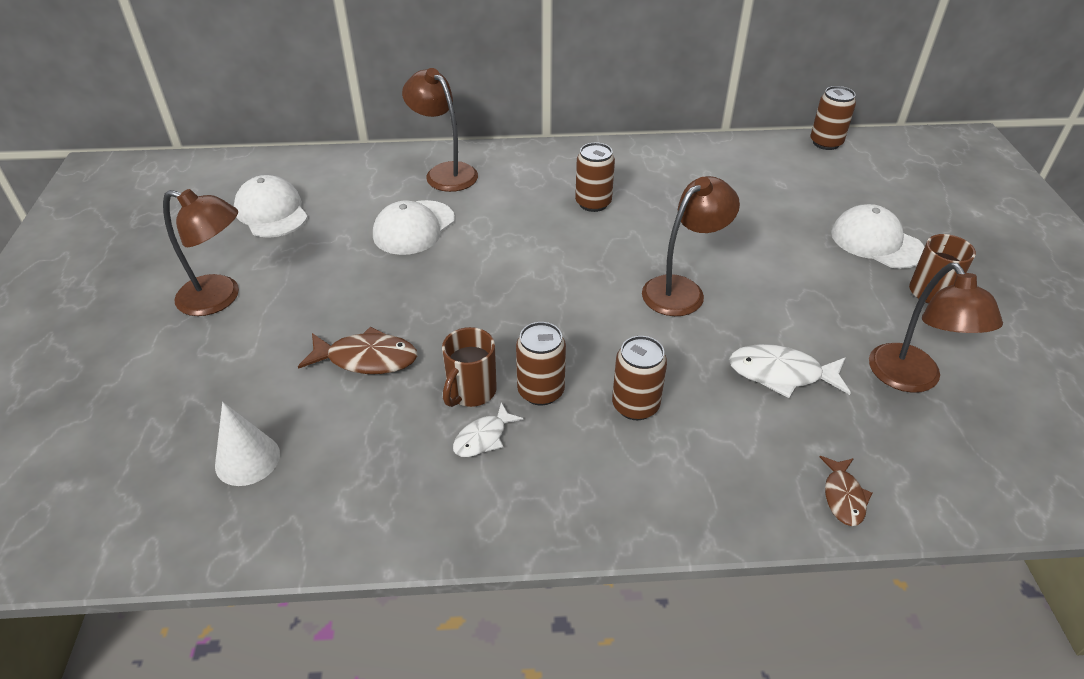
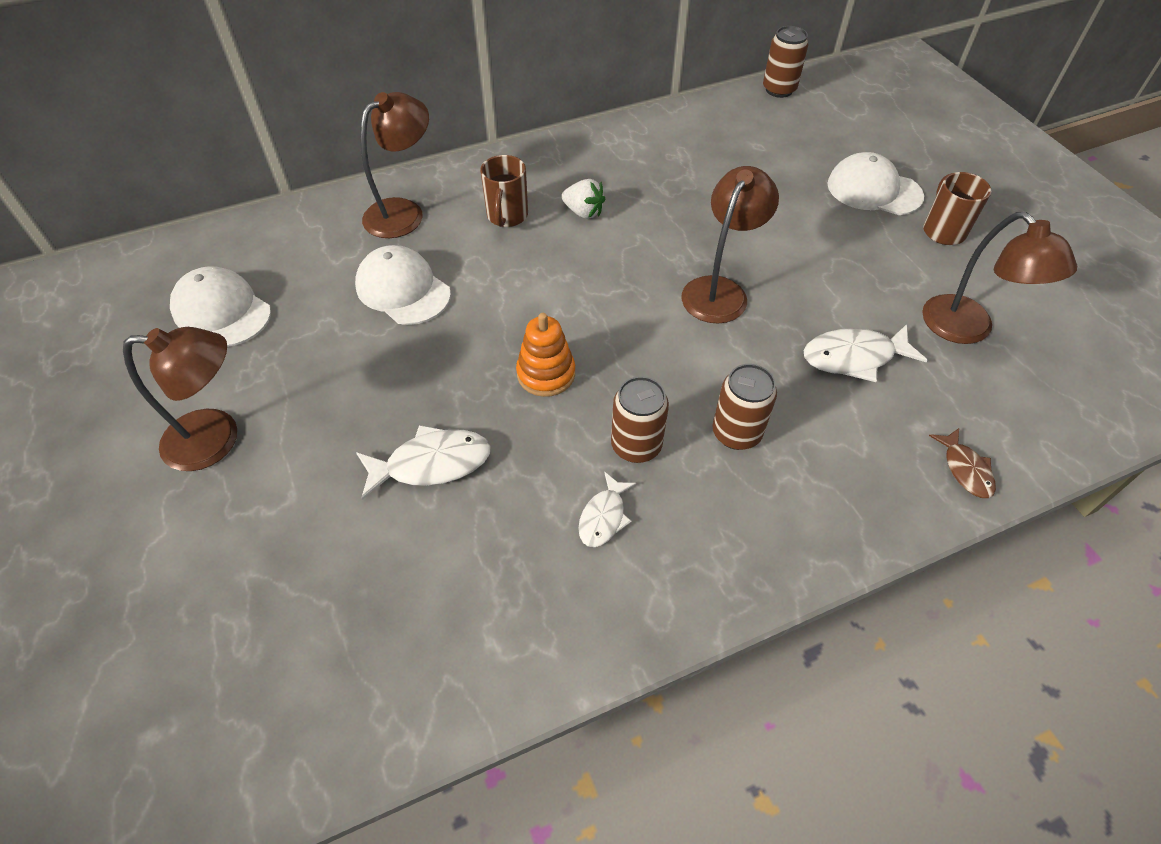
camera: 20 degrees left, 10 degrees up
white cone [215,402,280,486] -> none
brown fish [298,326,417,374] -> white fish [356,425,491,500]
white cap [373,200,455,255] -> white cap turned 120 degrees clockwise [355,245,451,325]
brown lamp [402,68,478,192] -> brown lamp turned 105 degrees clockwise [360,92,429,238]
brown mug [442,327,497,407] -> brown mug moved to [480,155,528,227]
brown can [575,142,615,212] -> white strawberry [561,179,605,219]
none -> orange stacking toy [516,313,575,397]

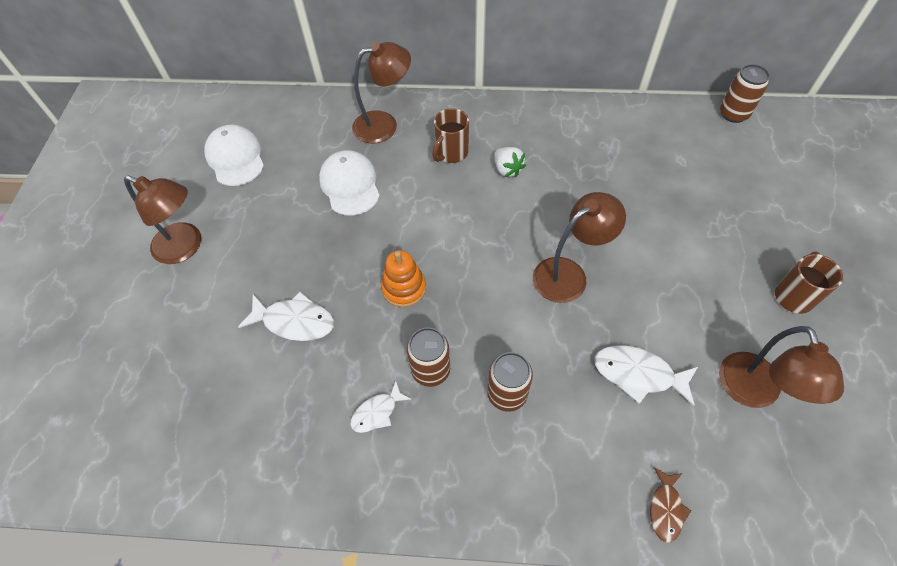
camera: 30 degrees right, 5 degrees up
white cap [828,152,924,215] -> none

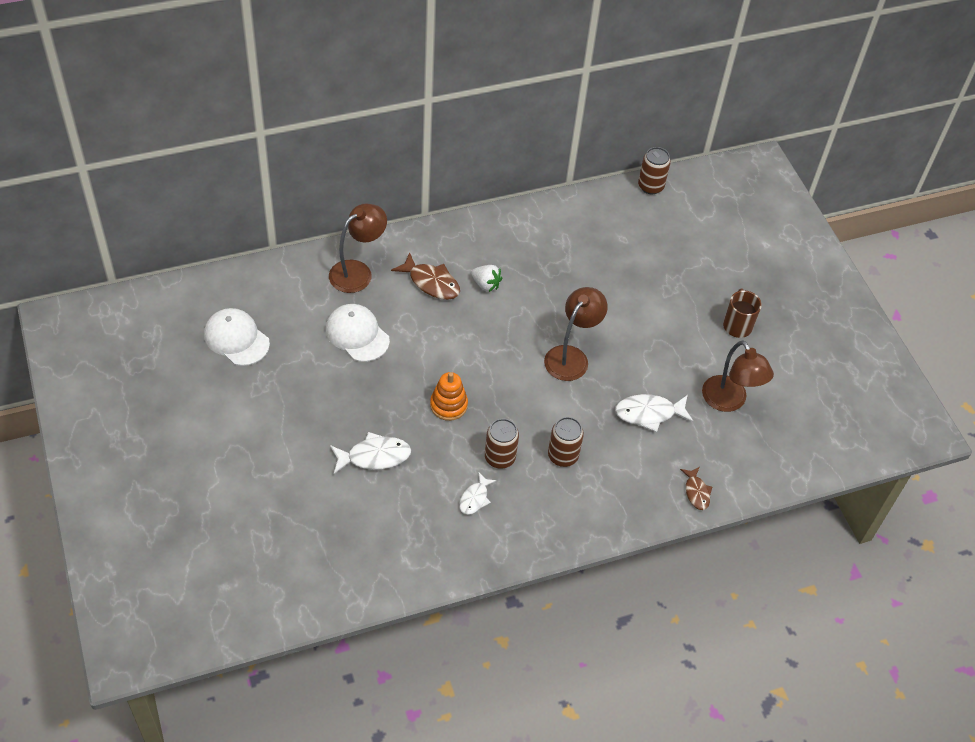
camera: 30 degrees left, 5 degrees down
brown lamp [124,176,201,264] -> none
brown mug [432,108,469,163] -> brown fish [391,252,460,300]

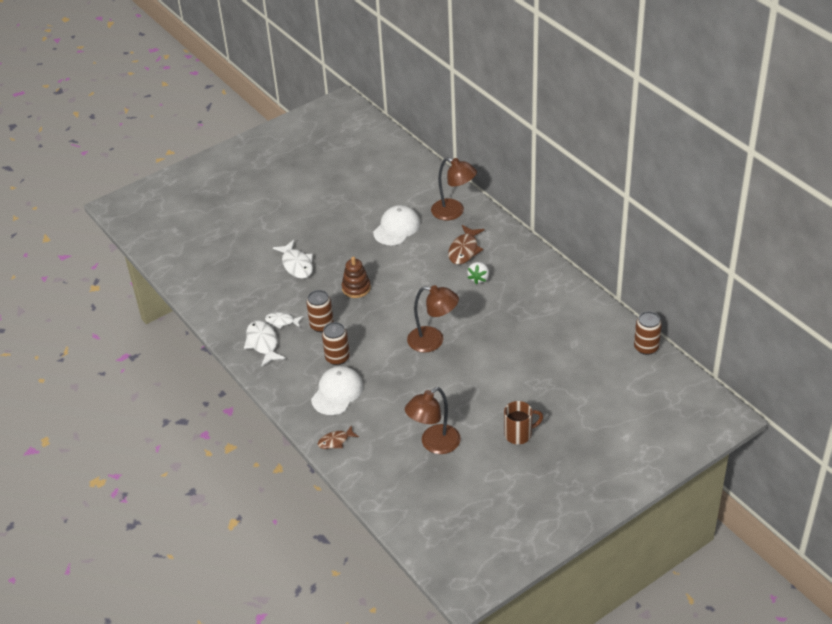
camera: 80 degrees right, 10 degrees down
white cap [204,308,270,366] -> white cap moved to [311,366,363,415]
orange stacking toy [430,372,468,421] -> brown stacking toy [342,256,371,298]
white fish [615,394,693,432] -> white fish moved to [244,320,286,367]

